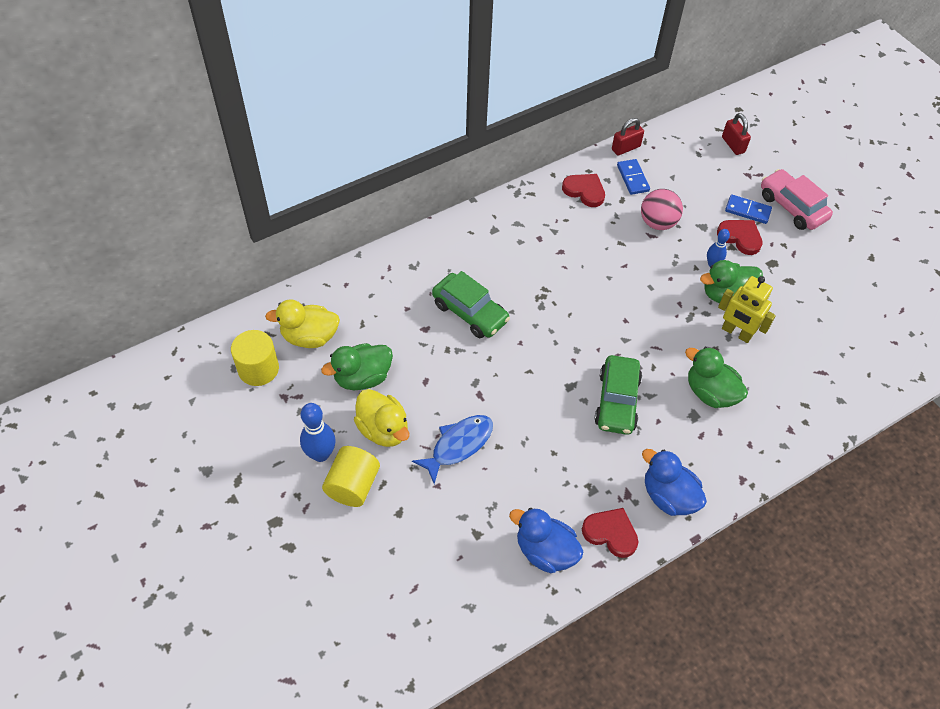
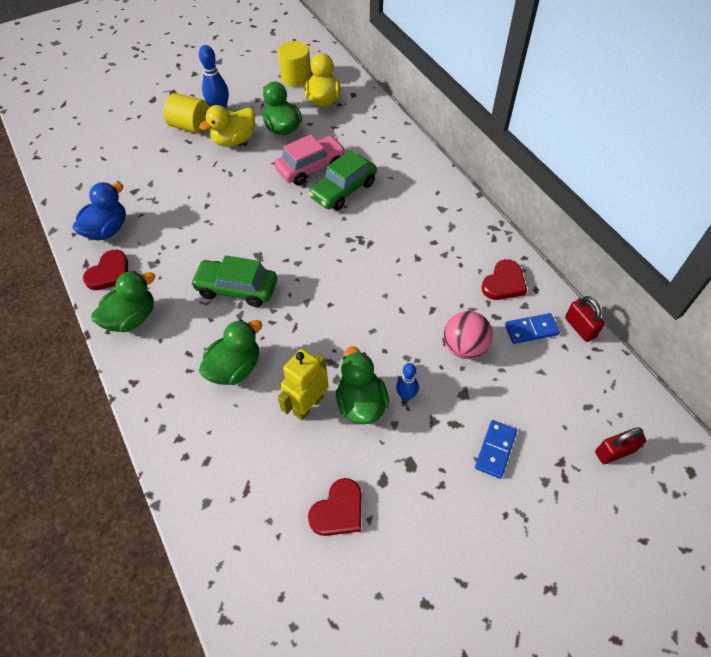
camera: 95 degrees right, 0 degrees up
blue fish [412,415,493,484] -> none
blue duck [642,449,707,516] -> green duck [91,271,155,332]
red heart [717,220,763,255] -> red heart moved to [308,478,362,536]
pink car [761,169,833,230] -> pink car moved to [274,134,346,186]

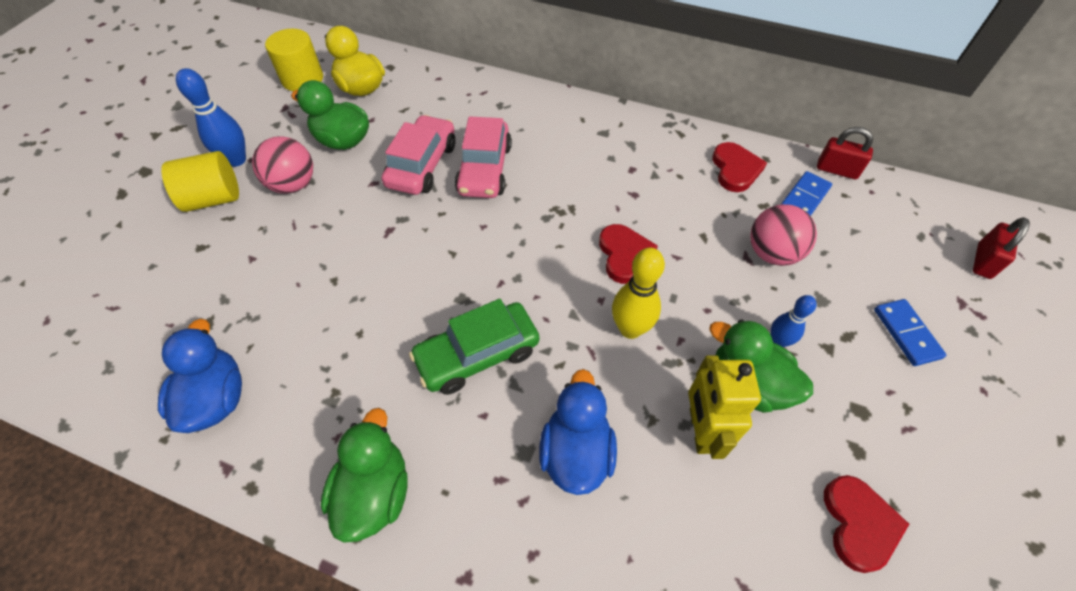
camera: 40 degrees left, 0 degrees up
red heart [83,250,128,290] -> red heart moved to [599,224,658,284]
yellow duck [199,105,255,147] -> pink ball [252,136,313,194]
green duck [199,320,262,385] -> blue duck [539,369,617,495]
green car [309,150,377,211] -> pink car [455,116,512,198]
none -> yellow bowling pin [612,248,665,339]

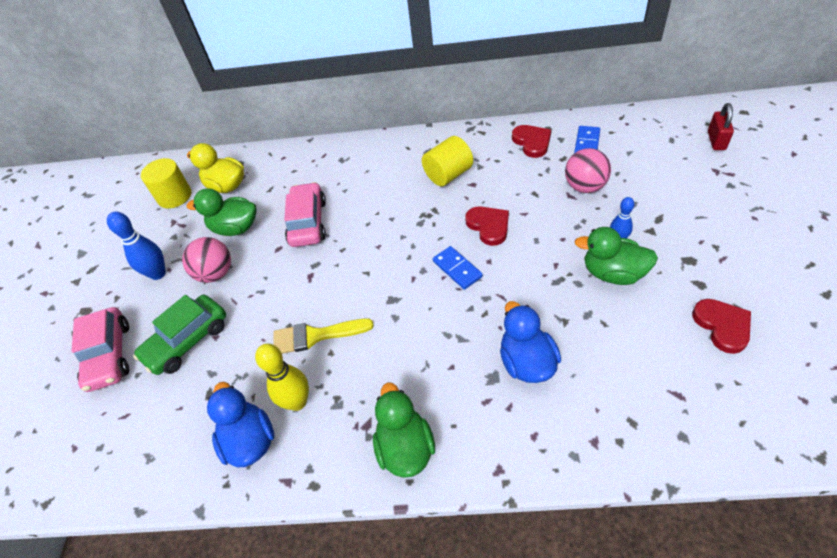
camera: 15 degrees left, 5 degrees down
yellow cylinder [161,151,239,212] -> yellow cylinder moved to [422,136,473,186]
green car [409,299,539,395] -> green car moved to [133,295,226,375]
pink car [455,116,512,198] -> pink car moved to [72,307,129,392]
yellow bowling pin [612,248,665,339] -> yellow bowling pin moved to [255,344,309,411]
yellow robot [688,355,761,459] -> none
red padlock [817,127,873,179] -> none
blue domino [874,299,947,366] -> blue domino moved to [433,246,483,290]
none -> yellow brush [273,319,374,354]

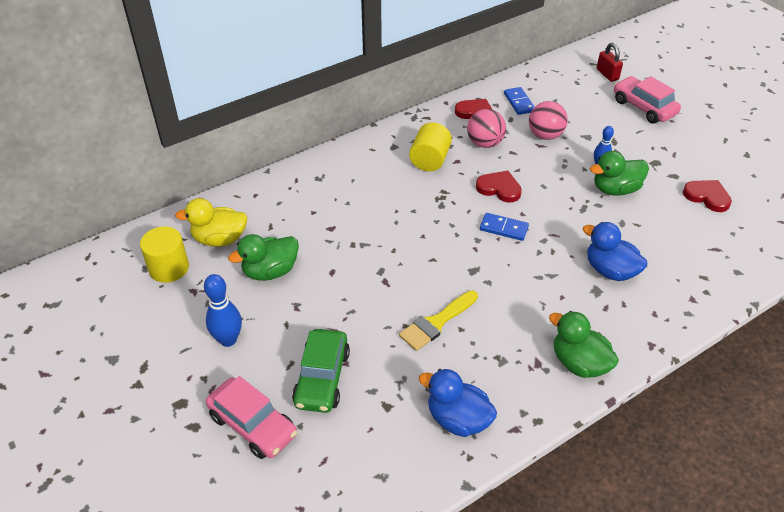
camera: 40 degrees left, 5 degrees down
pink ball [182,237,231,283] -> pink ball moved to [467,109,506,148]
yellow bowling pin [255,344,309,411] -> none
pink car [284,182,326,247] -> pink car moved to [614,76,681,123]

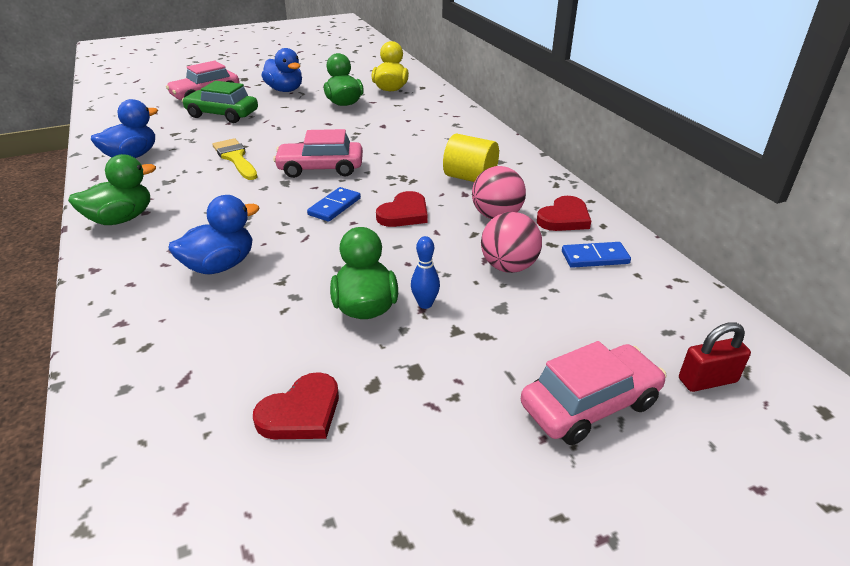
camera: 100 degrees right, 10 degrees down
yellow cylinder [140,226,189,283] -> none
blue bowling pin [204,274,242,347] -> blue duck [262,48,302,92]
none -> pink car [273,129,363,178]

